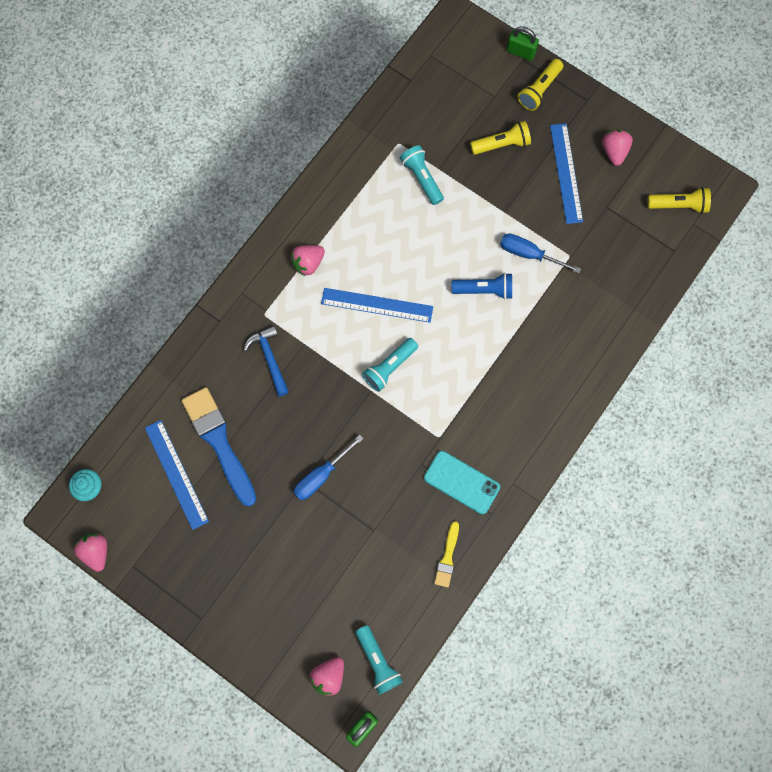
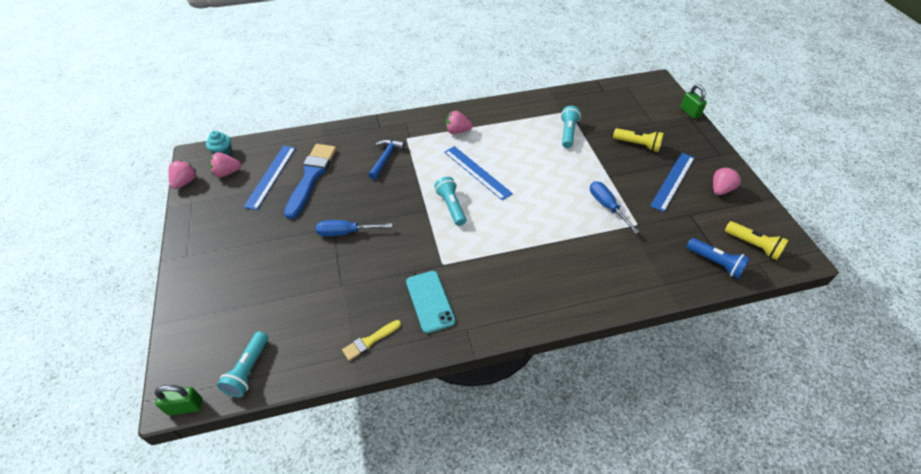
camera: 40 degrees right, 25 degrees down
pink strawberry [309,657,344,697] -> pink strawberry moved to [209,152,241,177]
turquoise flashlight [362,338,418,392] -> turquoise flashlight turned 75 degrees clockwise [434,177,466,226]
blue flashlight [452,273,512,300] -> blue flashlight moved to [687,238,750,279]
yellow flashlight [517,59,563,111] -> none

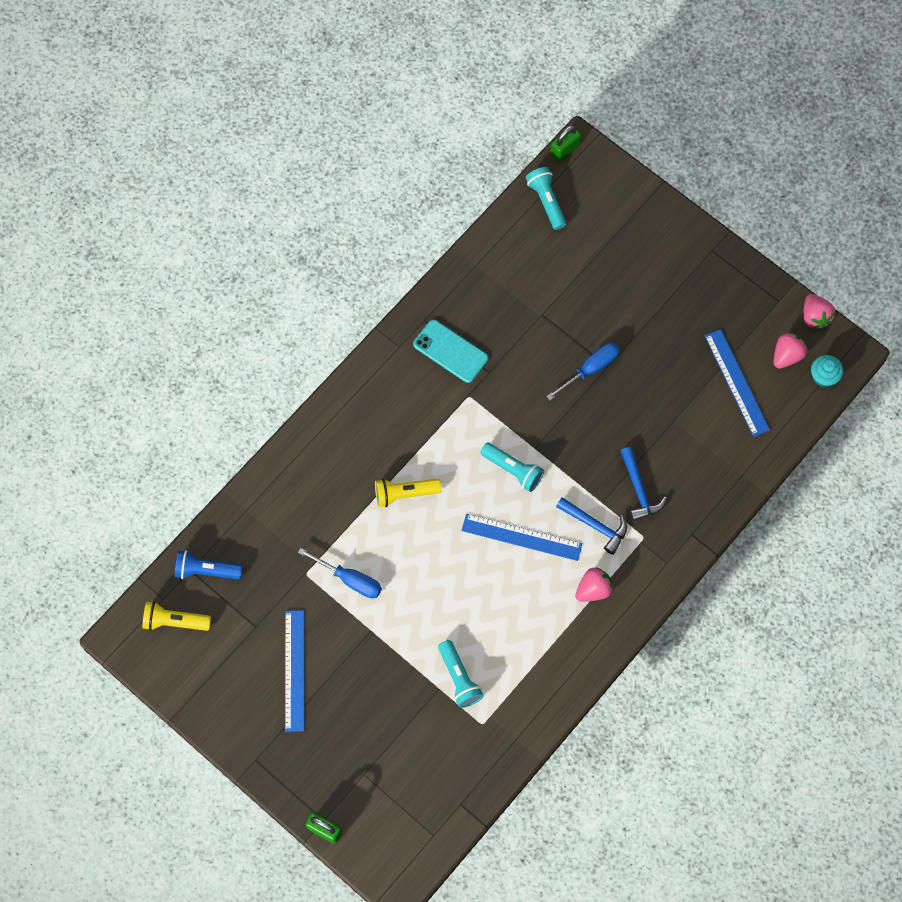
camera: 145 degrees right, 20 degrees up
blue brush [284,144,336,219] -> none
yellow brush [342,320,401,361] -> none
yellow flashlight [613,128,664,152] -> yellow flashlight moved to [375,479,442,507]
pink strawberry [713,167,741,195] -> none
none -> blue hammer [556,497,627,555]

